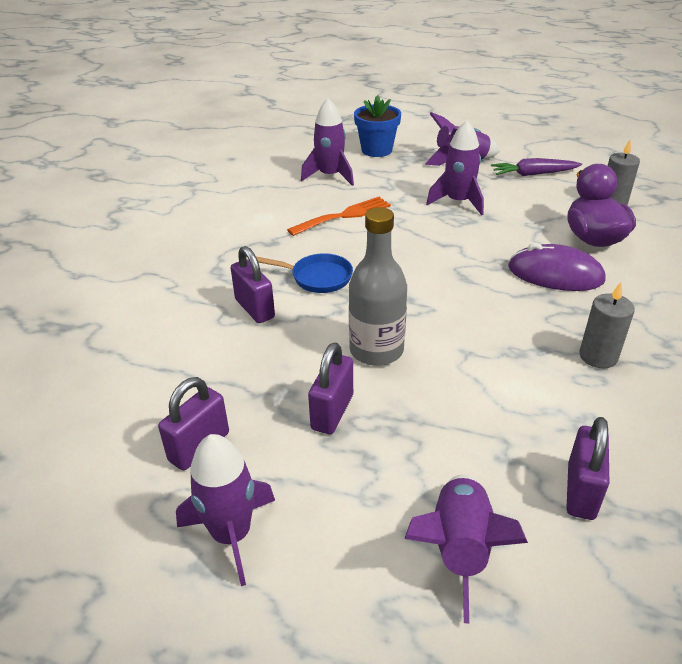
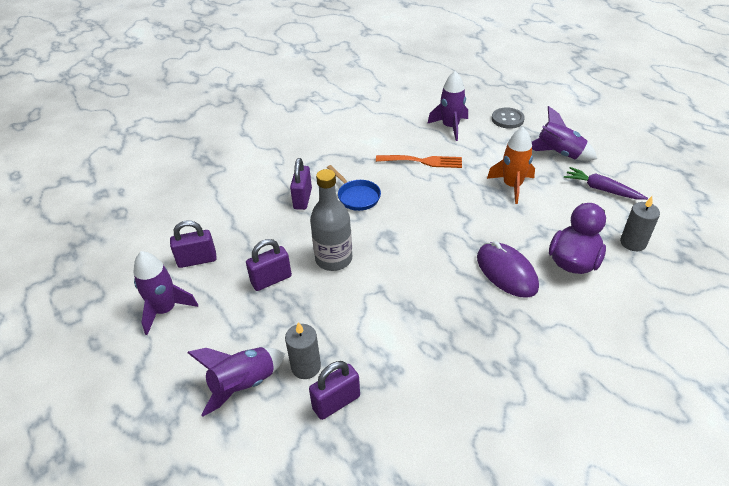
camera: 40 degrees right, 5 degrees up
blue flower pot [354,95,401,157] -> grey button [492,107,525,129]
purple rocket [426,120,484,215] -> orange rocket [487,127,535,204]
grey candle [579,282,635,368] -> grey candle moved to [285,322,321,379]

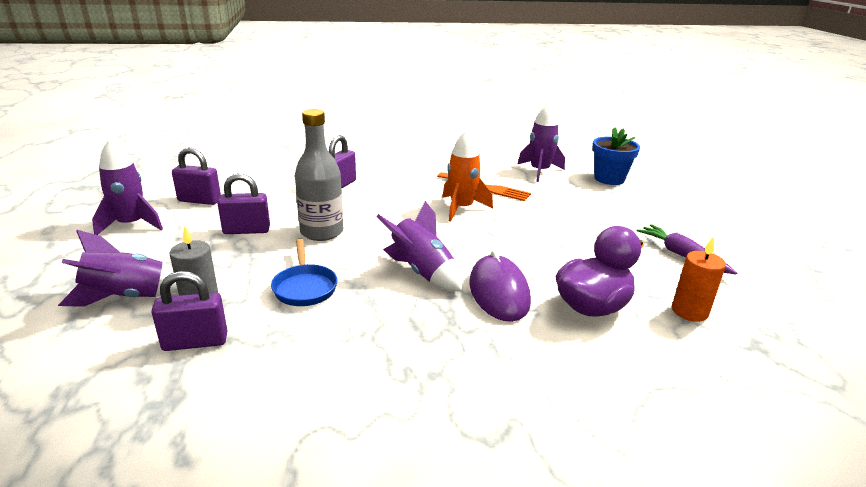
camera: 20 degrees right, 15 degrees down
blue pan [327,165,381,211] -> blue pan moved to [271,238,338,306]
orange rocket [487,127,535,204] -> orange rocket moved to [442,130,493,222]
grey button [492,107,525,129] -> blue flower pot [592,128,640,185]
purple rocket [532,106,597,161] -> purple rocket moved to [376,201,462,291]
grey candle [620,196,660,251] -> orange candle [672,236,726,322]

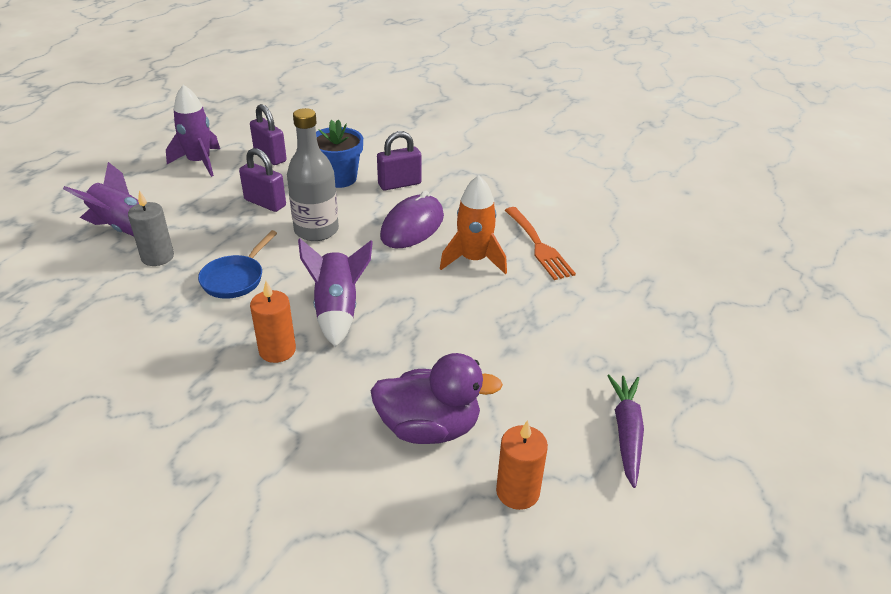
camera: 40 degrees right, 10 degrees up
purple padlock [151,271,228,351] -> none
purple mouse [469,250,531,322] -> purple mouse moved to [380,190,444,248]
purple rocket [518,103,565,182] -> none
blue flower pot [592,128,640,185] -> blue flower pot moved to [316,119,363,188]
none -> orange candle [250,281,296,363]

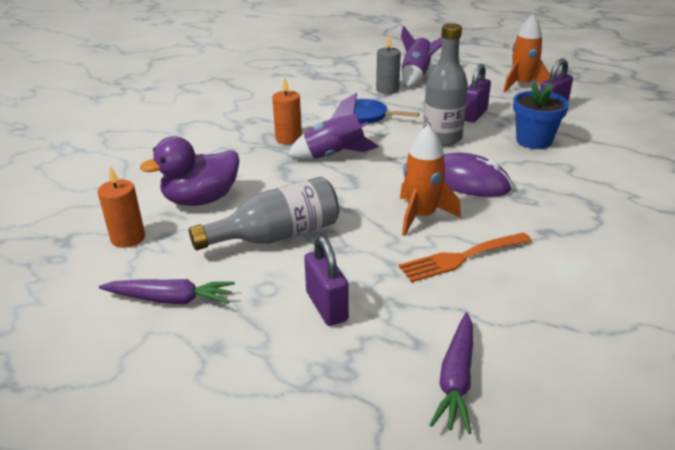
camera: 90 degrees right, 5 degrees down
purple rocket [166,85,220,177] -> orange rocket [503,15,550,92]
purple duck [370,353,503,444] -> purple duck turned 60 degrees clockwise [140,136,239,206]
purple padlock [377,131,422,190] -> purple padlock moved to [304,236,349,326]
none -> grey bottle [189,177,339,250]
none -> purple carrot [430,312,473,434]

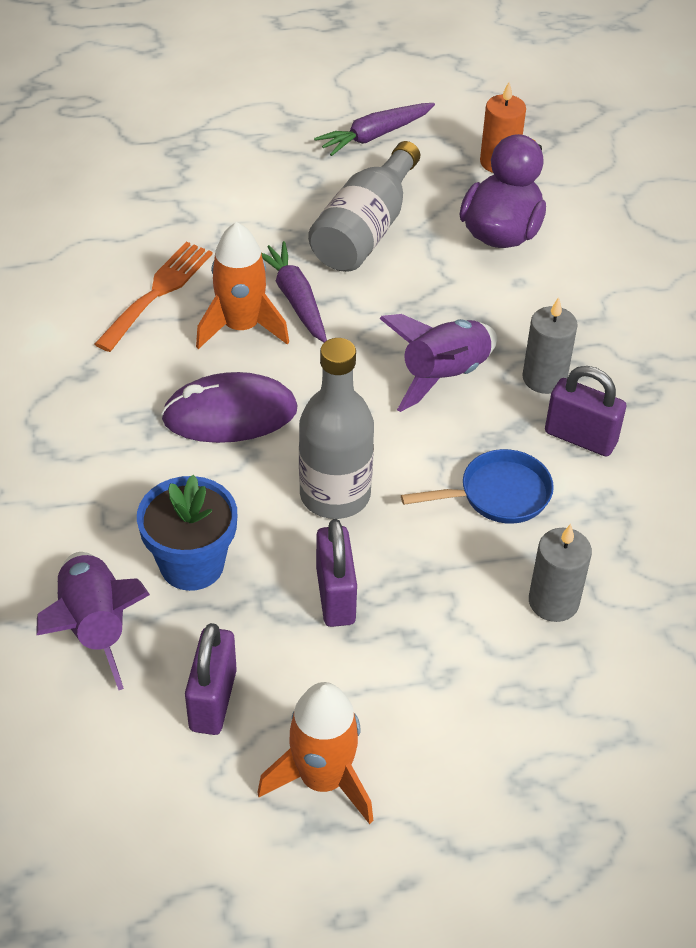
camera: 140 degrees right, 15 degrees up
orange candle [272,78,302,144] -> grey candle [522,297,578,394]
purple padlock [304,236,349,326] -> purple padlock moved to [545,366,626,457]
purple rocket [401,26,443,87] -> purple rocket moved to [37,552,150,690]
purple carrot [430,312,473,434] -> purple carrot moved to [261,241,327,342]

